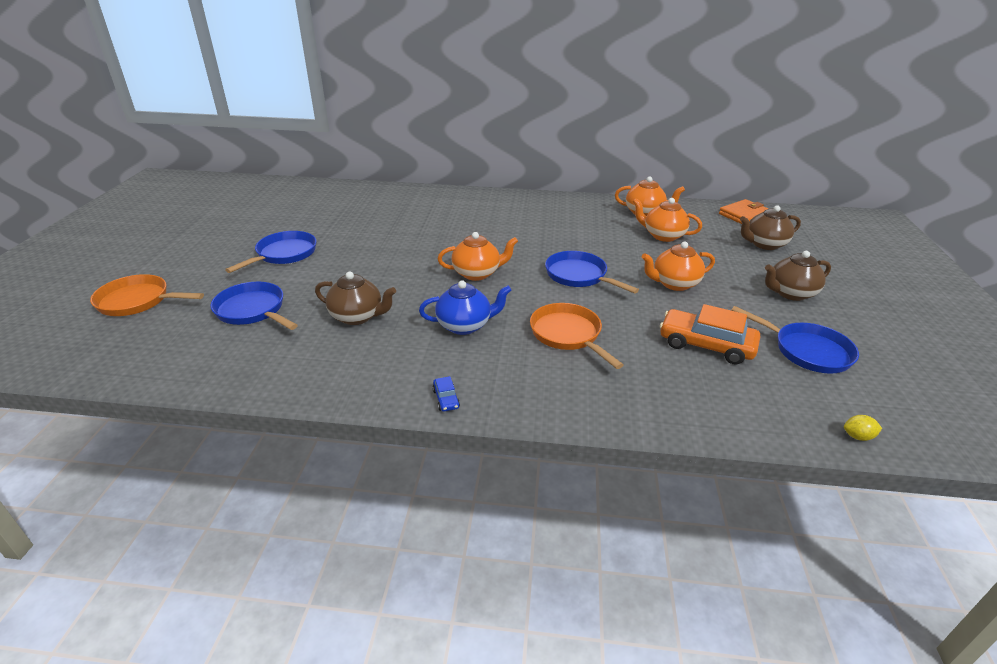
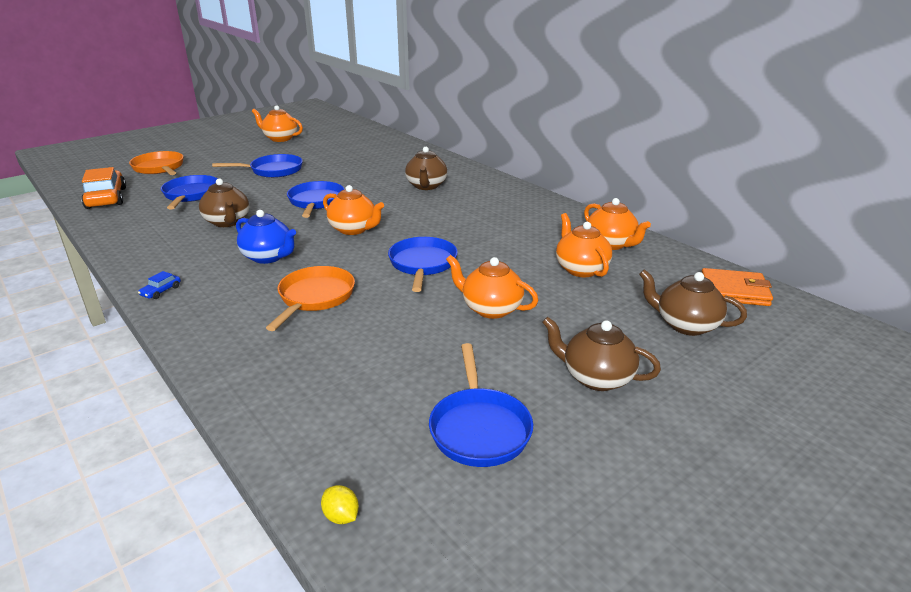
camera: 45 degrees right, 5 degrees down
orange car [660,304,760,364] -> orange car moved to [81,167,126,209]
none -> orange teapot [252,105,303,142]
none -> blue pan [287,181,345,218]
none -> brown teapot [405,147,447,190]

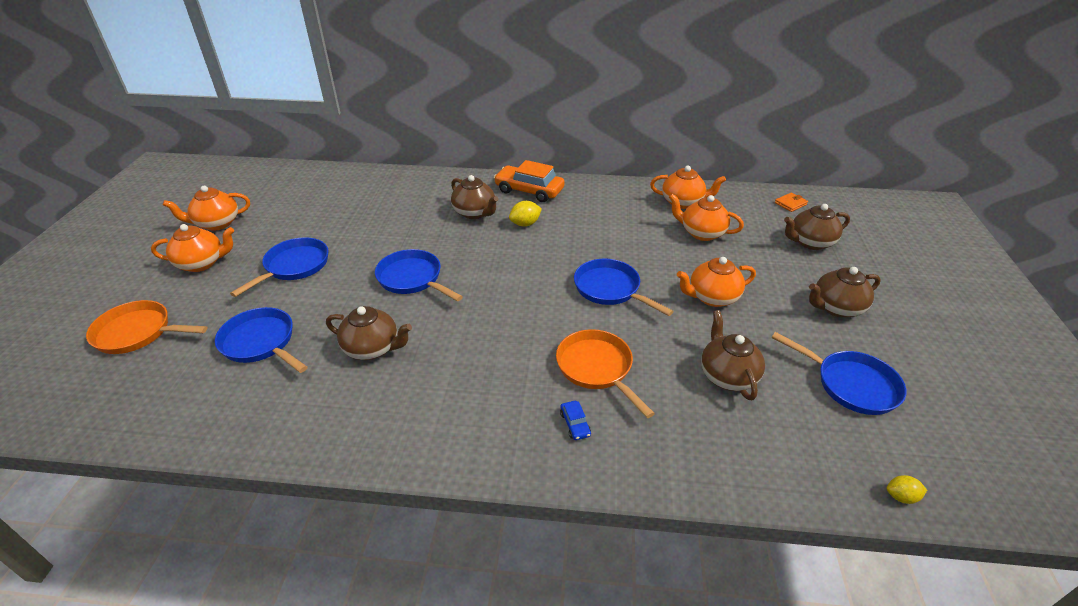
camera: 45 degrees left, 10 degrees up
orange car [81,167,126,209] -> orange car moved to [494,160,565,202]
blue car [138,271,181,299] -> blue car moved to [560,401,591,440]
blue teapot [236,210,296,264] -> none
orange teapot [323,185,384,235] -> orange teapot moved to [151,224,234,272]
orange wallet [702,268,773,306] -> orange wallet [775,192,808,212], size x0.57
none -> yellow lemon [509,201,542,227]
none -> brown teapot [701,310,765,400]

